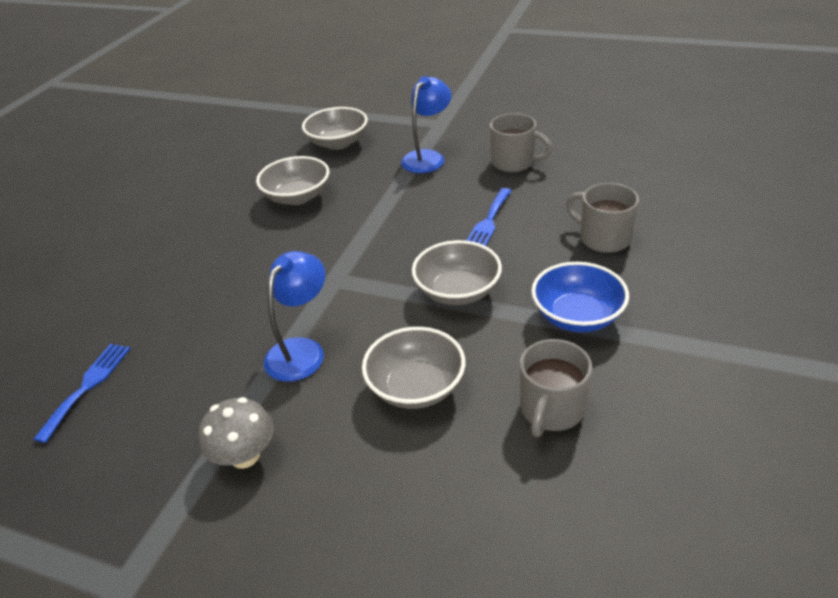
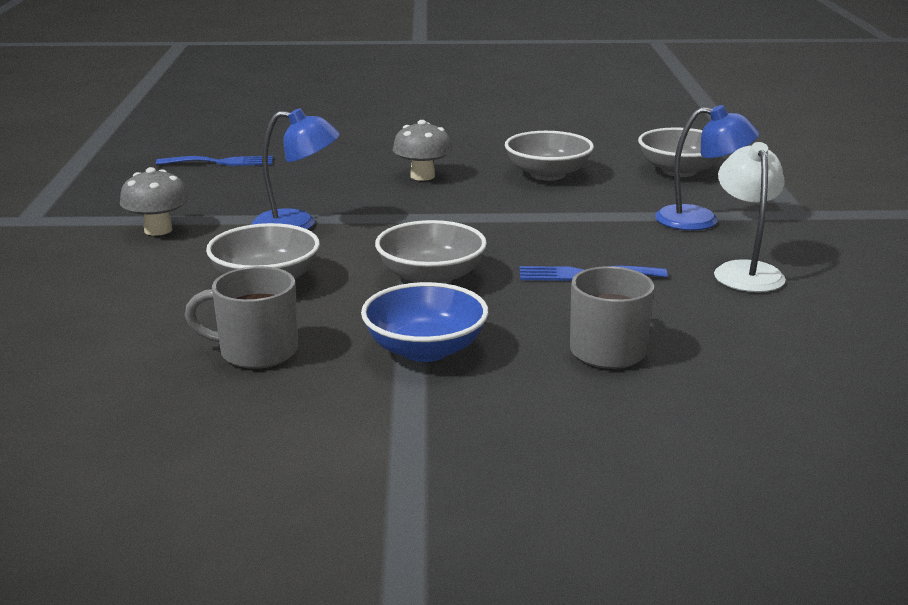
camera: 65 degrees right, 15 degrees down
grey mug [490,113,553,172] -> white lamp [714,142,786,292]
none -> grey mushroom [393,120,452,181]

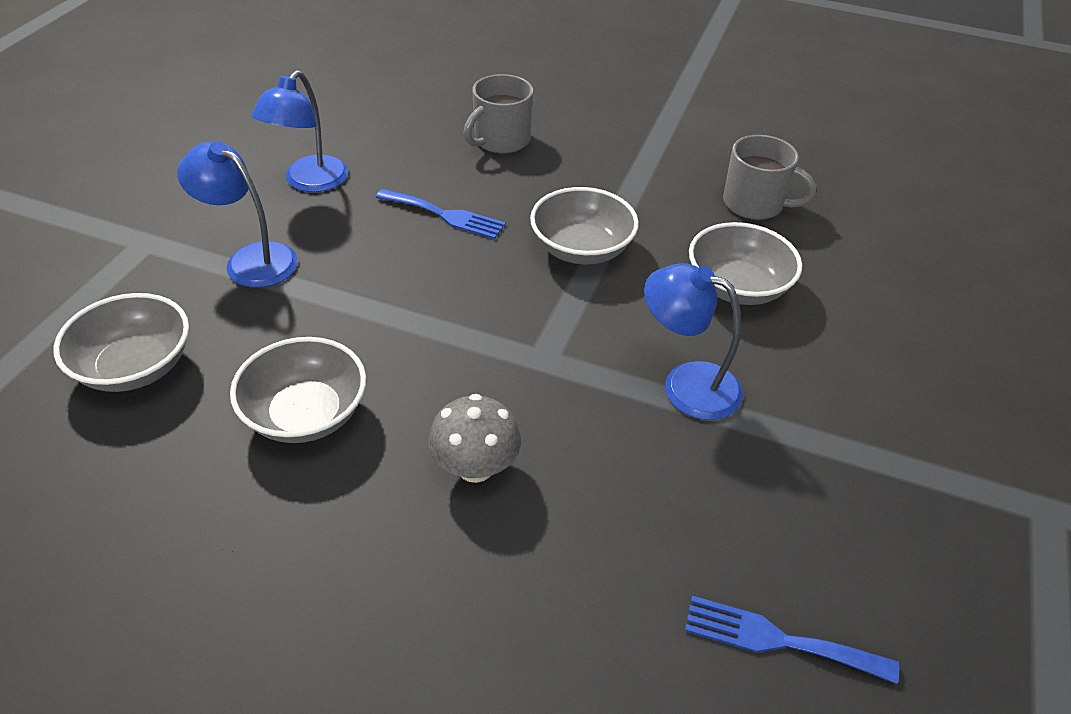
camera: 160 degrees left, 20 degrees up
grey mushroom [120,167,189,236] -> none
blue bowl [361,282,488,362] -> none
white lamp [714,142,786,292] -> blue lamp [251,70,349,192]

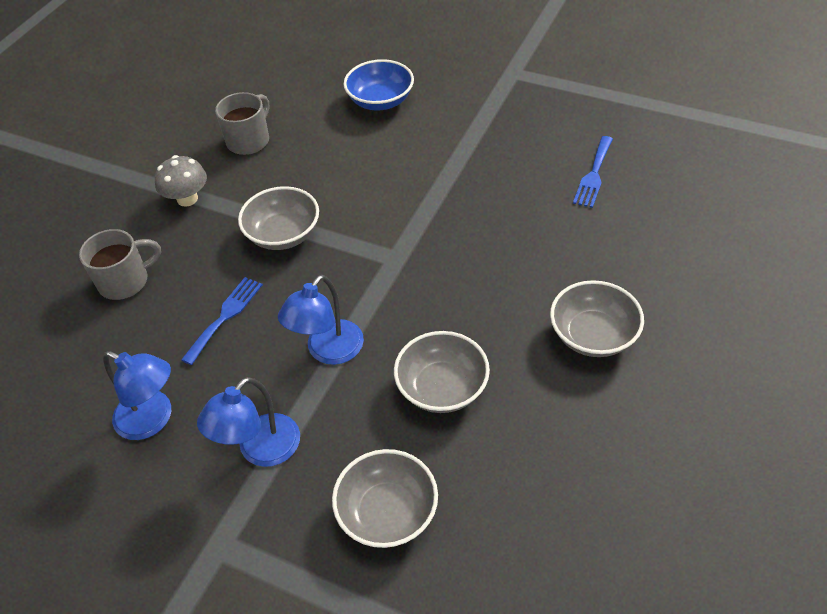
camera: 80 degrees left, 5 degrees up
grey mushroom [428,394,521,483] -> grey mushroom moved to [155,155,207,207]
grey mug [464,74,533,154] -> grey mug turned 75 degrees counterclockwise [79,229,161,300]
blue lamp [644,263,743,420] -> blue lamp moved to [278,275,364,365]
grey bowl [689,222,802,305] -> grey bowl moved to [550,280,644,357]
none -> blue bowl [344,59,414,110]

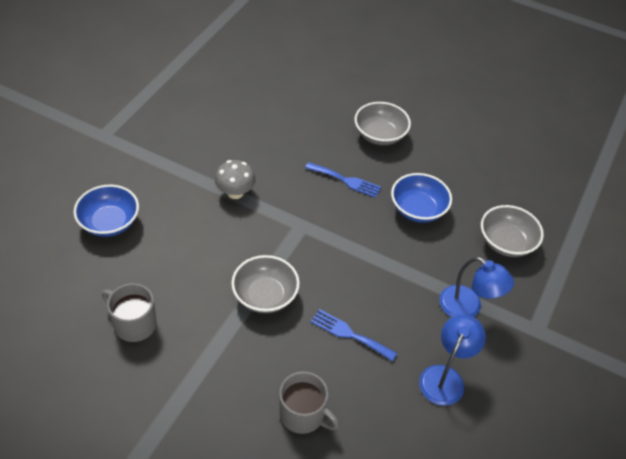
camera: 95 degrees left, 0 degrees up
grey mug [79,229,161,300] -> grey mug turned 150 degrees clockwise [279,371,340,434]
grey mushroom [155,155,207,207] -> grey mushroom moved to [215,160,256,199]
blue lamp [278,275,364,365] -> none
grey bowl [394,331,490,413] -> blue bowl [391,173,452,223]
blue fork [573,136,613,208] -> blue fork moved to [305,162,381,198]

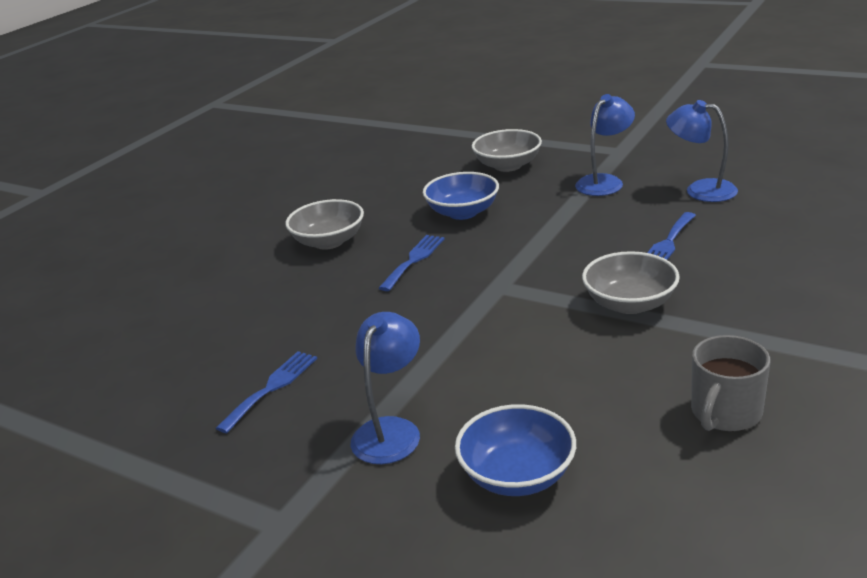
camera: 80 degrees left, 20 degrees down
grey mushroom [215,160,256,199] -> none
grey mug [279,371,340,434] -> none
none -> blue fork [216,351,317,433]
none -> blue lamp [351,312,420,464]

